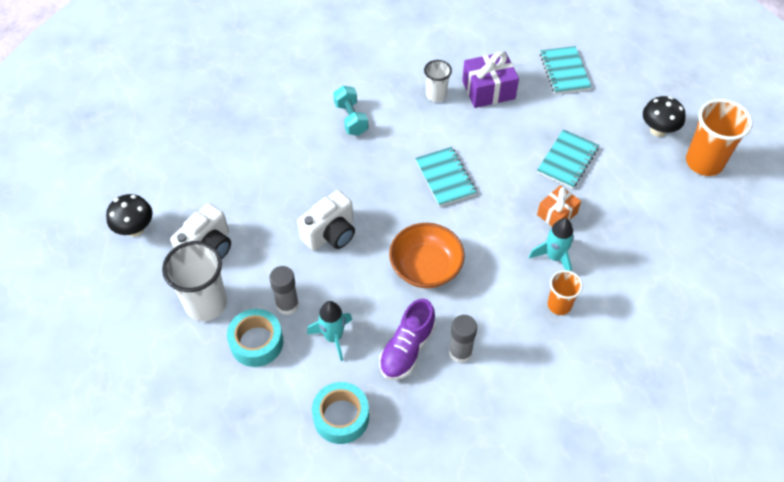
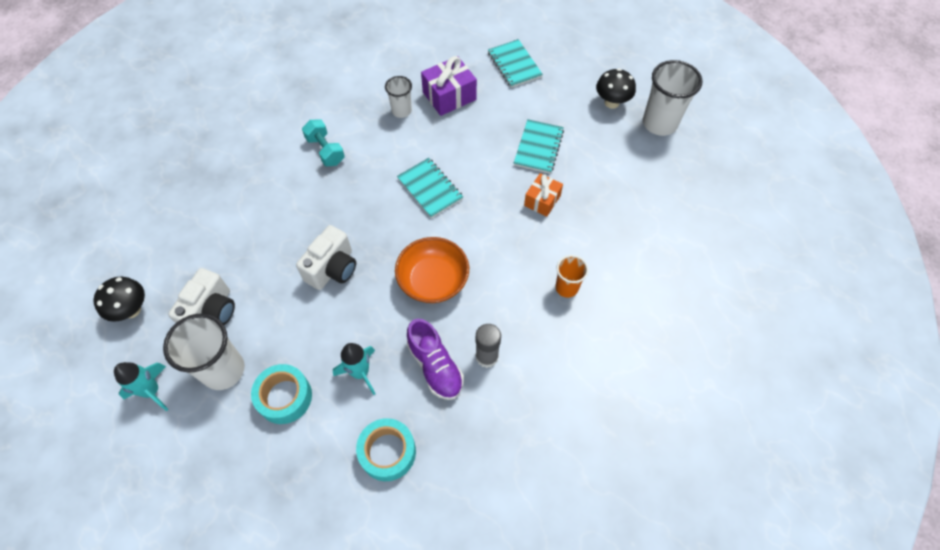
camera: 15 degrees left, 5 degrees up
grey glue stick [269,266,299,315] -> none
purple shoe [379,298,436,380] -> purple shoe turned 45 degrees counterclockwise [407,319,464,400]
turquoise rocket [529,218,574,271] -> turquoise rocket moved to [114,362,169,411]
orange cup [686,99,753,176] -> white cup [643,60,702,136]

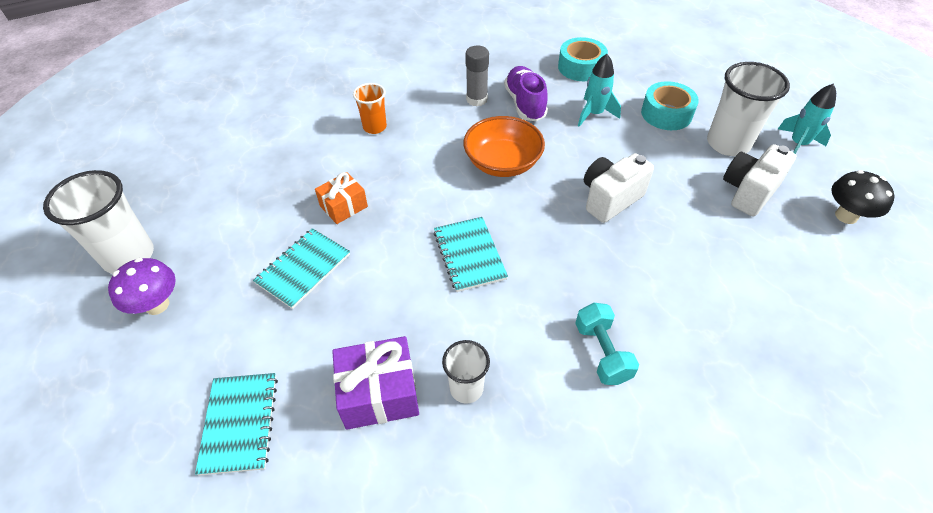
camera: 160 degrees left, 10 degrees down
black mushroom [596,68,636,109] -> purple mushroom [108,258,176,315]

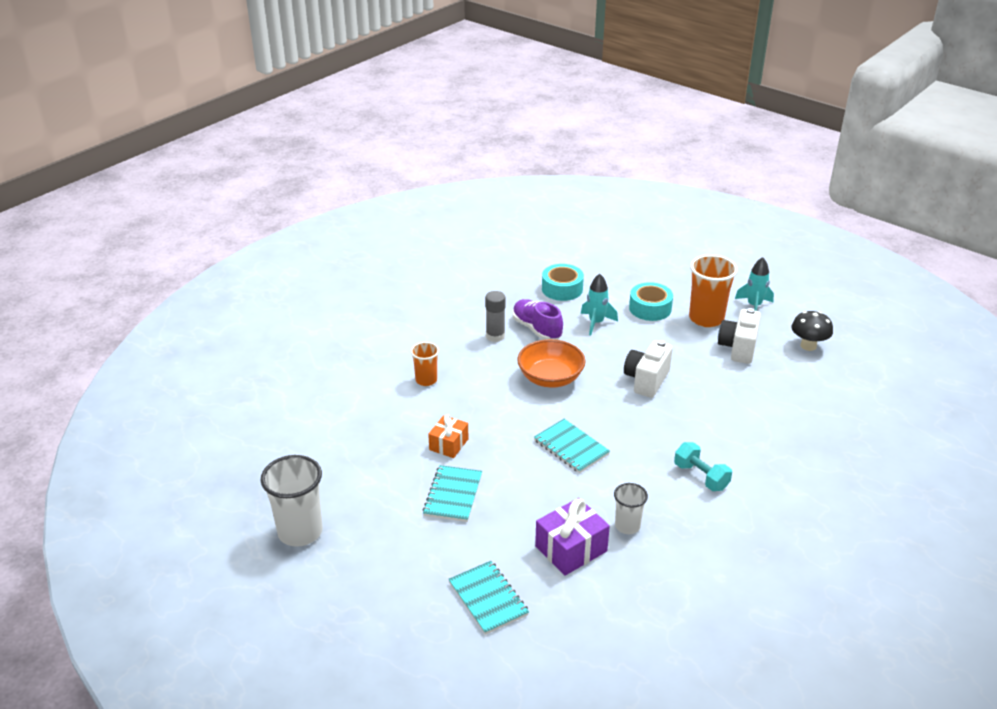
camera: 25 degrees left, 15 degrees down
purple mushroom [108,258,176,315] -> none
white cup [707,62,790,156] -> orange cup [689,254,738,327]

